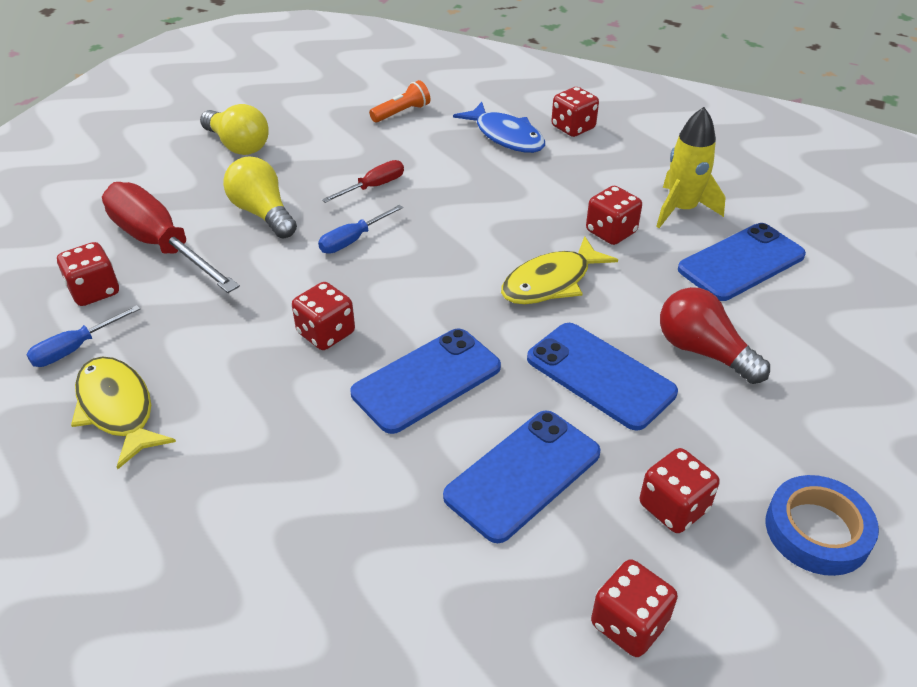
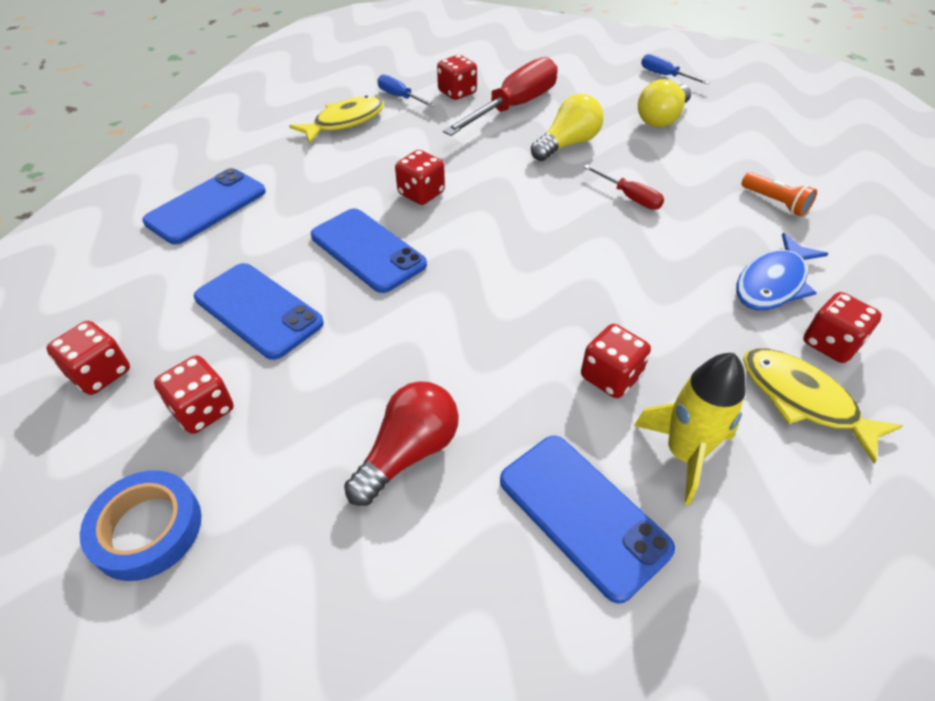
camera: 85 degrees right, 5 degrees up
blue screwdriver [318,205,403,254] -> blue screwdriver moved to [641,54,710,85]
yellow fish [501,236,618,304] -> yellow fish moved to [743,349,903,463]
blue phone [527,323,678,431] -> blue phone moved to [142,168,266,244]

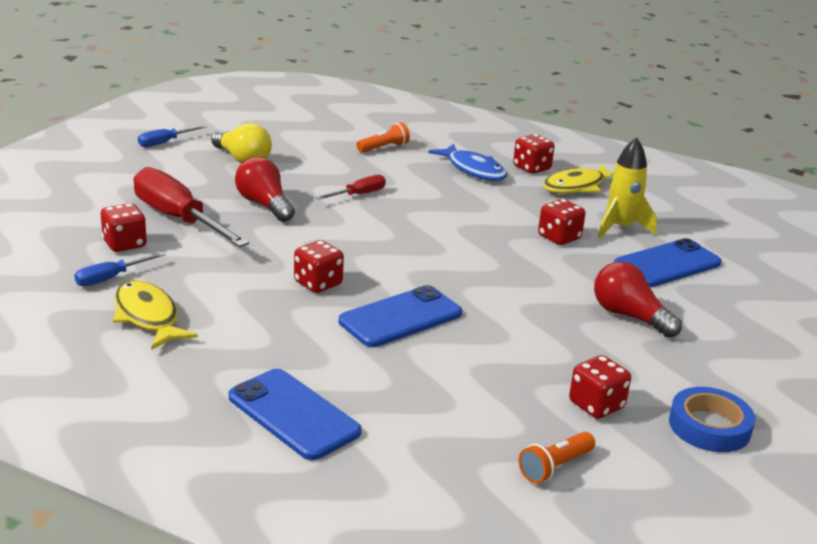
camera: 85 degrees left, 20 degrees down
red dice [46,321,130,395] -> orange flashlight [519,432,595,483]
blue phone [194,263,324,360] -> none
yellow light bulb [531,94,604,161] -> red light bulb [235,157,295,222]

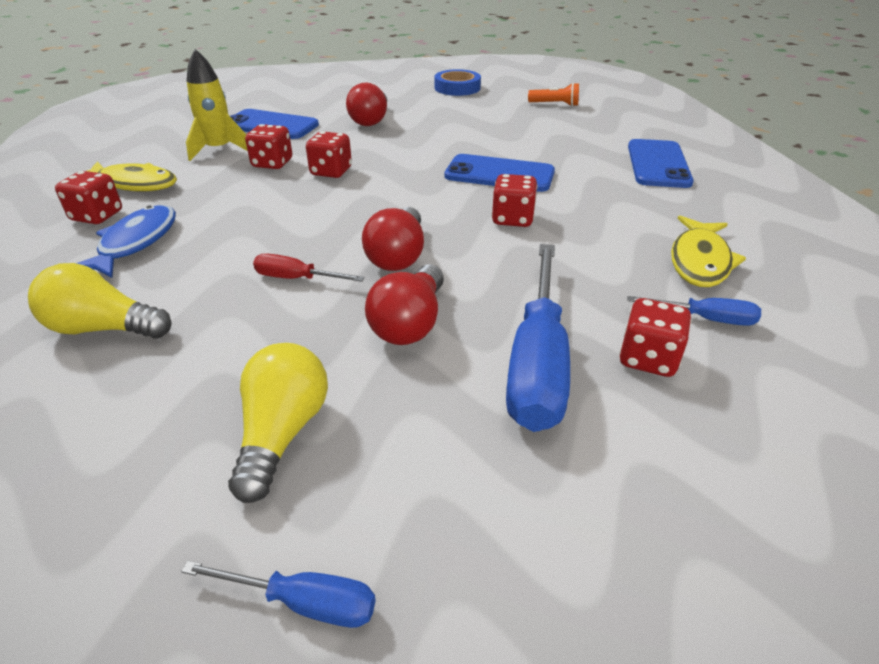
camera: 125 degrees left, 10 degrees up
red screwdriver [134,167,249,247] -> blue screwdriver [506,244,570,432]
orange flashlight [357,122,410,152] -> yellow light bulb [28,263,172,339]
red dice [569,355,631,419] -> red dice moved to [306,131,352,178]
none -> red light bulb [362,207,424,271]

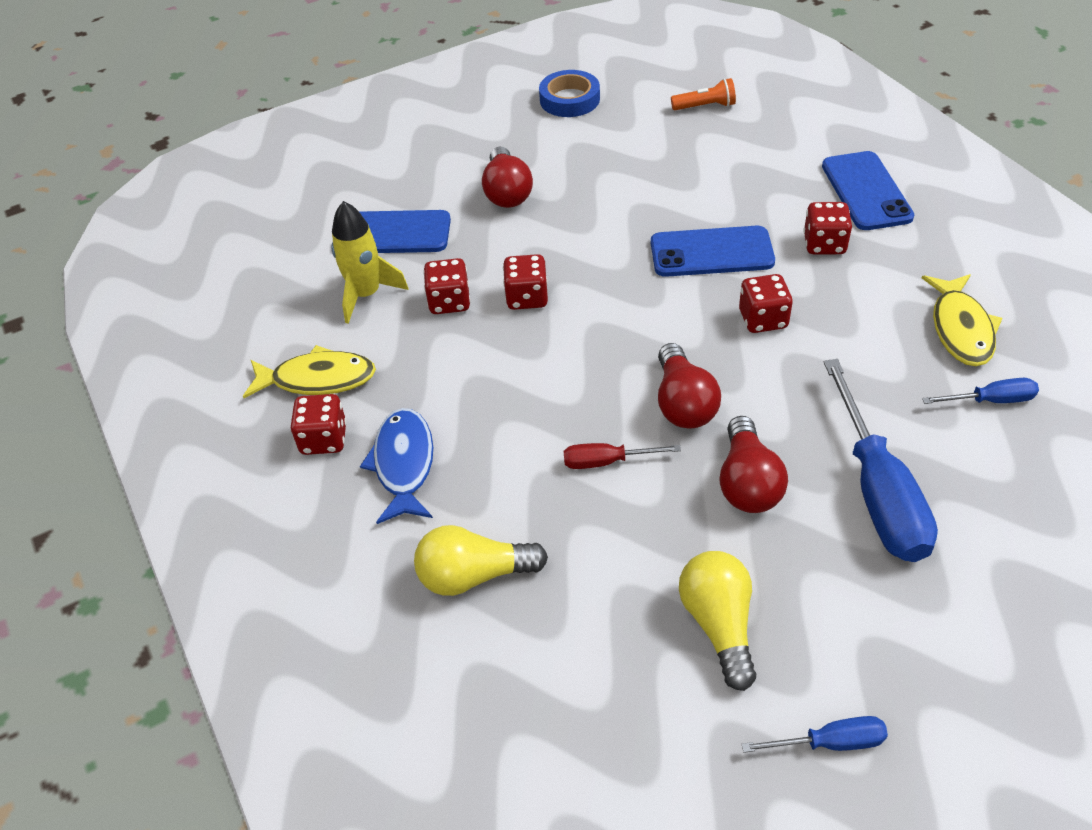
camera: 15 degrees left, 10 degrees up
red dice [619,298,691,377] -> red dice moved to [804,202,852,254]

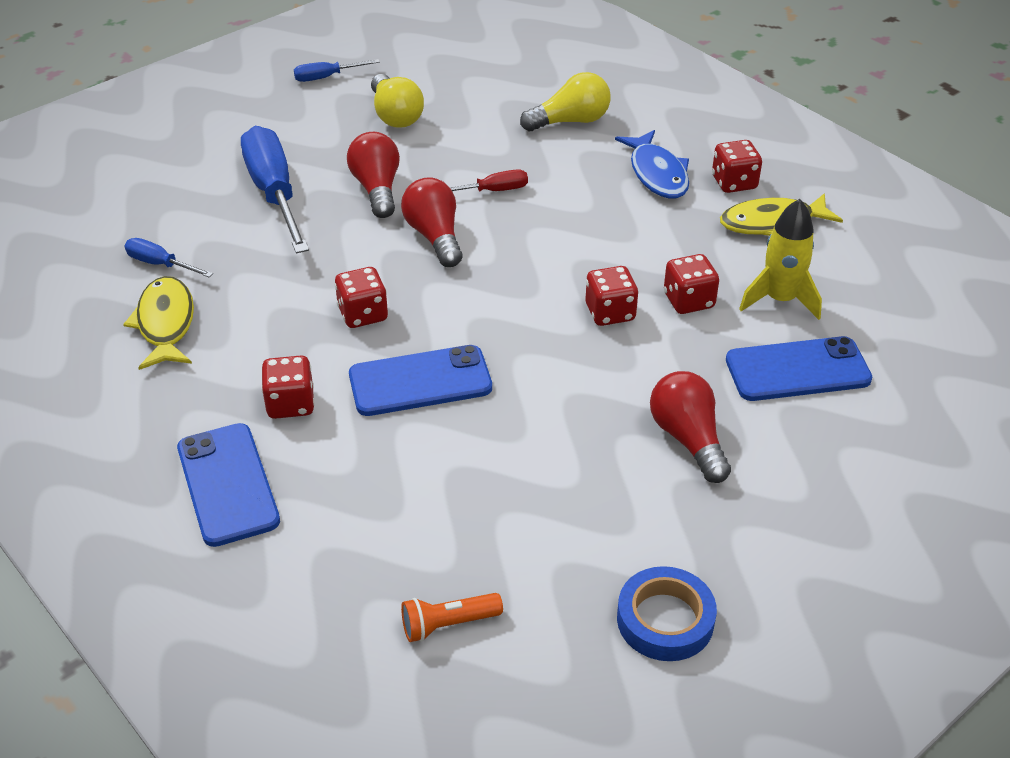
camera: 165 degrees right, 5 degrees down
blue screwdriver [922,378,1039,404] -> blue screwdriver turned 45 degrees clockwise [124,238,213,277]

